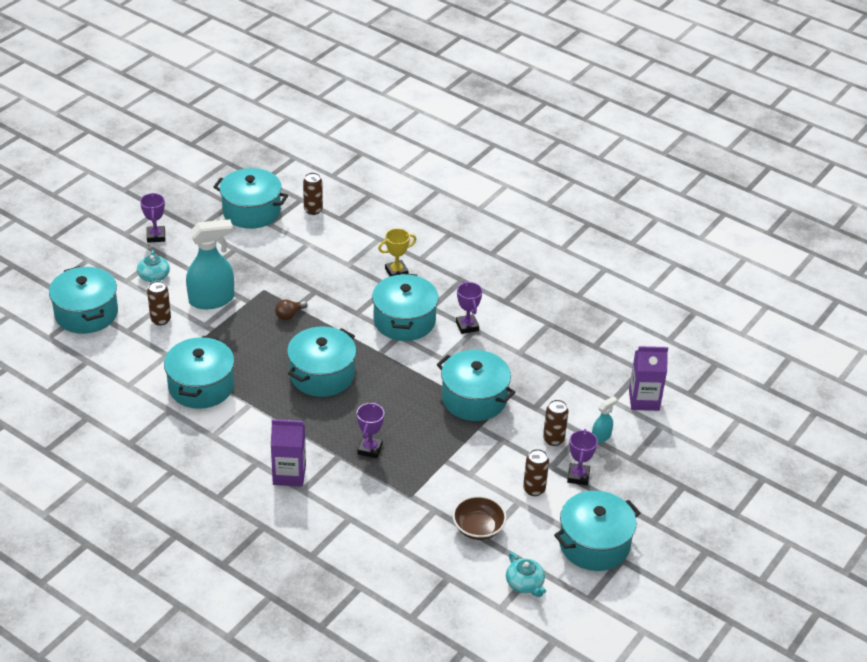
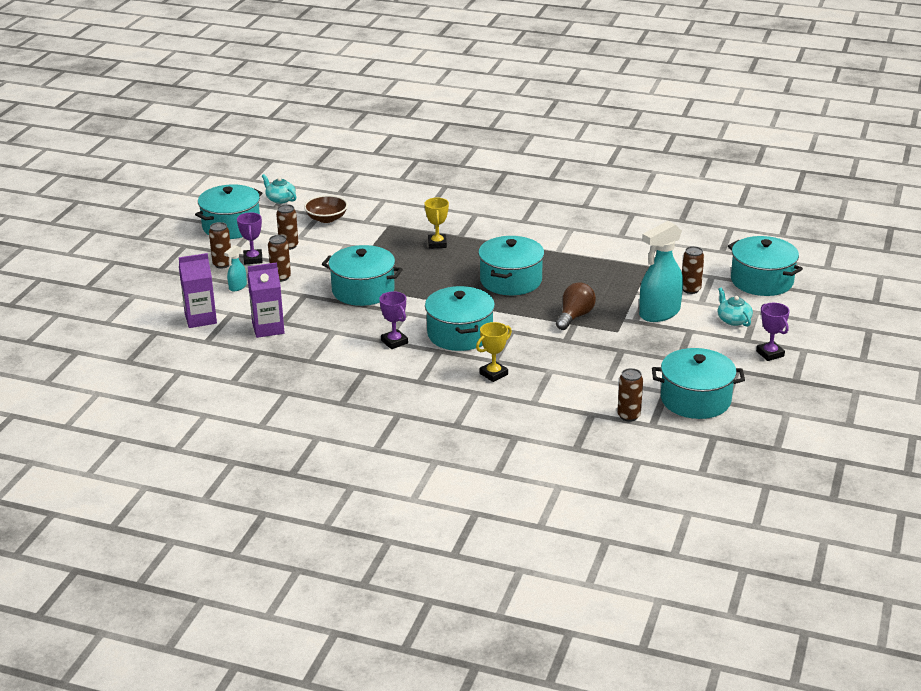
camera: 165 degrees right, 10 degrees down
turquoise pot [164,336,234,409] -> none
purple carton [271,419,306,487] -> purple carton moved to [247,262,285,338]
brown light bulb [275,299,307,320] -> brown light bulb [556,282,596,330], size x1.53
purple trophy [357,402,384,458] -> yellow trophy [425,198,449,249]
none -> brown can [209,222,232,268]

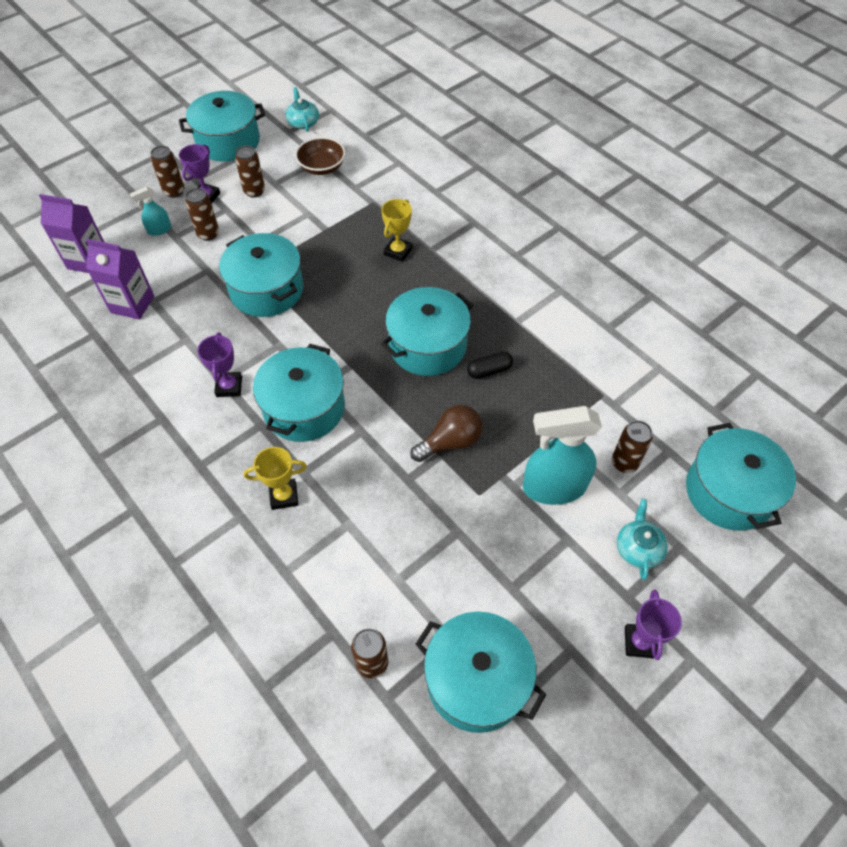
camera: 30 degrees right, 25 degrees up
none -> black capsule [467,351,513,379]

